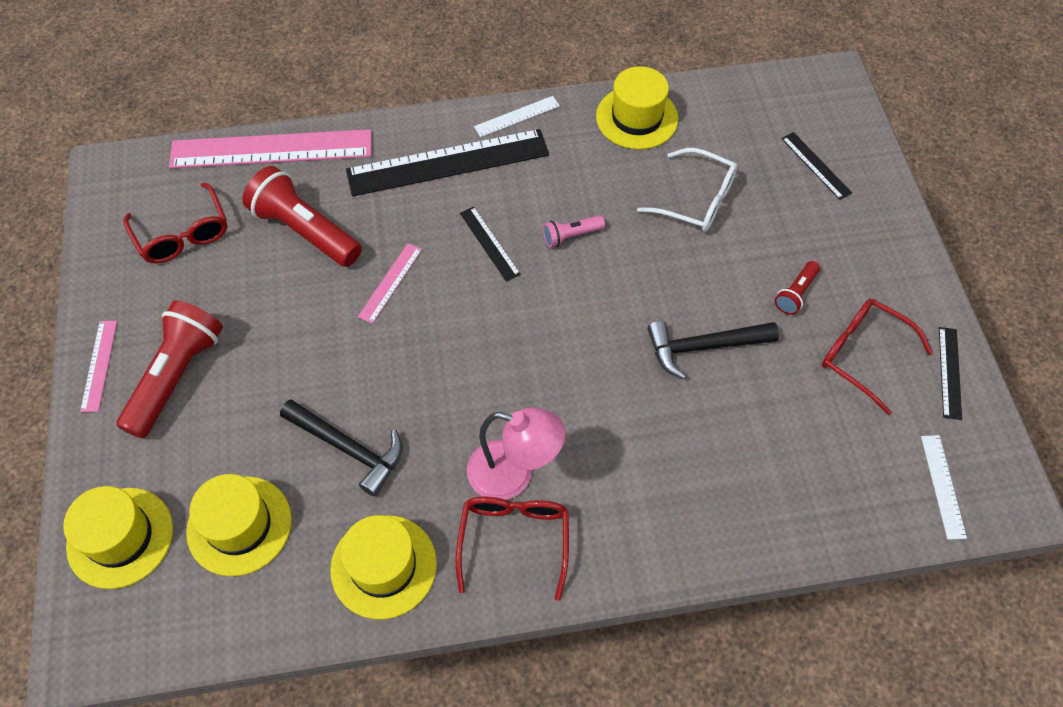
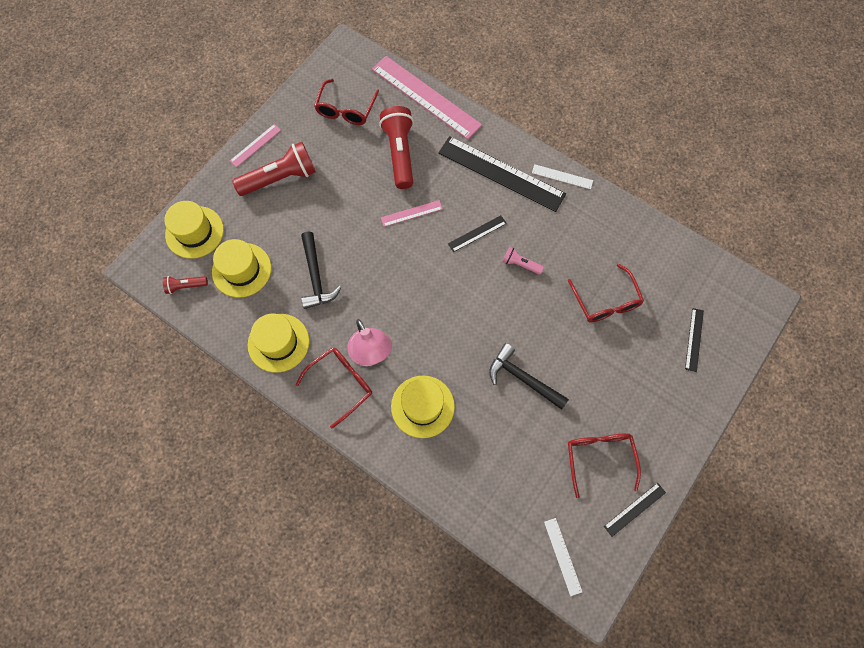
camera: 45 degrees right, 10 degrees up
black ruler [460,207,521,282] -> black ruler turned 45 degrees clockwise [448,215,507,252]
yellow hat [596,66,678,149] -> yellow hat moved to [391,376,455,438]
white glasses [637,148,738,232] -> red glasses [568,264,644,323]
red flashlight [775,261,820,315] -> red flashlight moved to [163,276,208,294]
white ruler [921,435,967,540] -> white ruler turned 60 degrees counterclockwise [544,518,582,596]

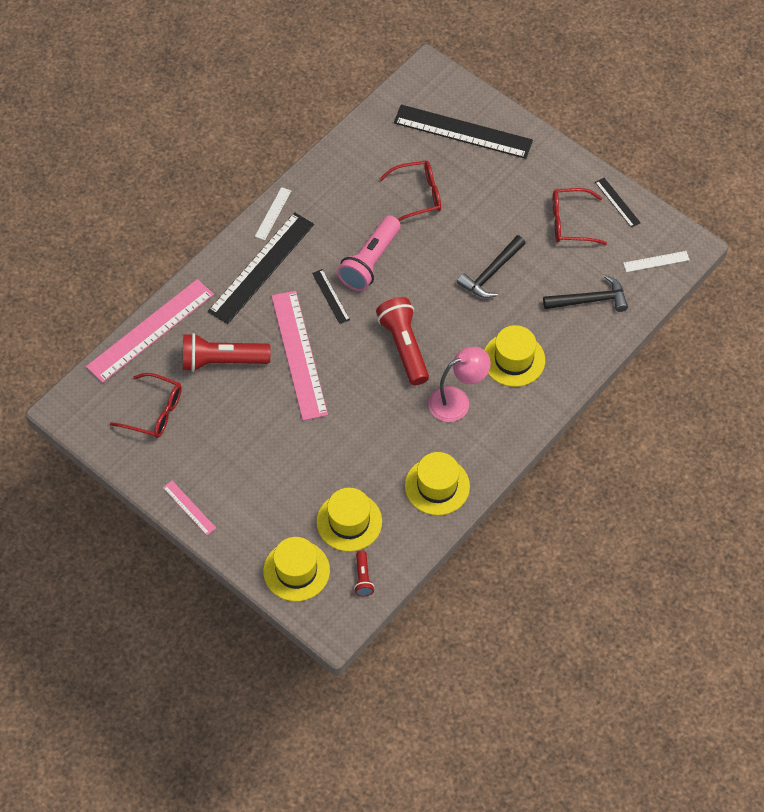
camera: 85 degrees left, 10 degrees down
red flashlight [232,142,316,196] -> red flashlight moved to [376,297,429,385]
red glasses [296,347,372,429] -> none
black hammer [301,231,342,309] -> black hammer moved to [543,275,628,312]
pink ruler [381,200,443,227] -> pink ruler [271,291,328,421], size x2.19
pink flashlight [502,247,544,275] -> pink flashlight [337,215,401,291], size x2.04
black ruler [685,308,704,372] -> black ruler [394,105,533,159], size x2.19

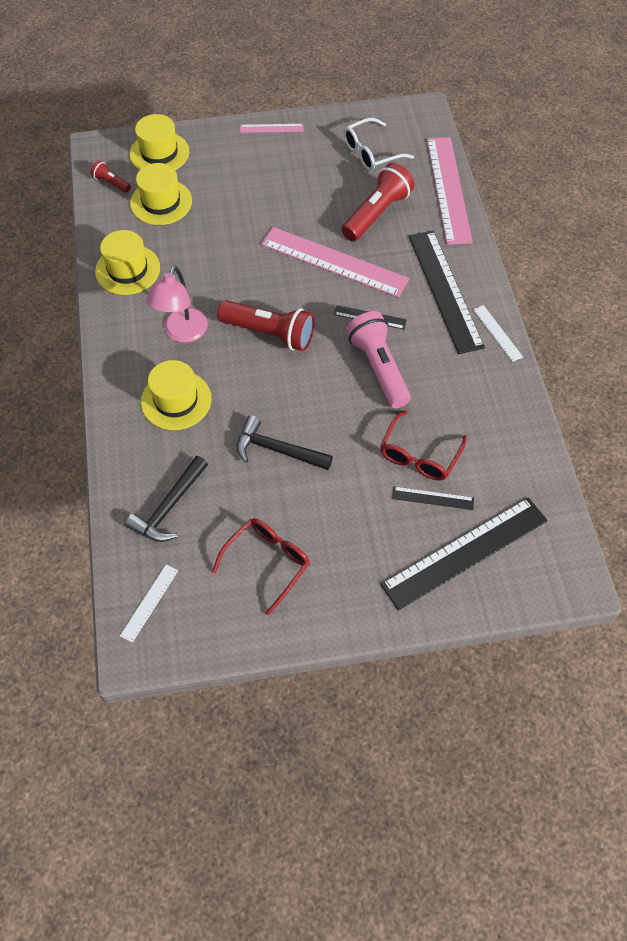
camera: 130 degrees right, 0 degrees up
red glasses [110,373,182,438] -> white glasses [343,118,414,171]
black hammer [457,235,526,298] -> black hammer turned 60 degrees counterclockwise [237,415,333,470]
black ruler [595,178,641,228] -> black ruler moved to [392,486,474,510]

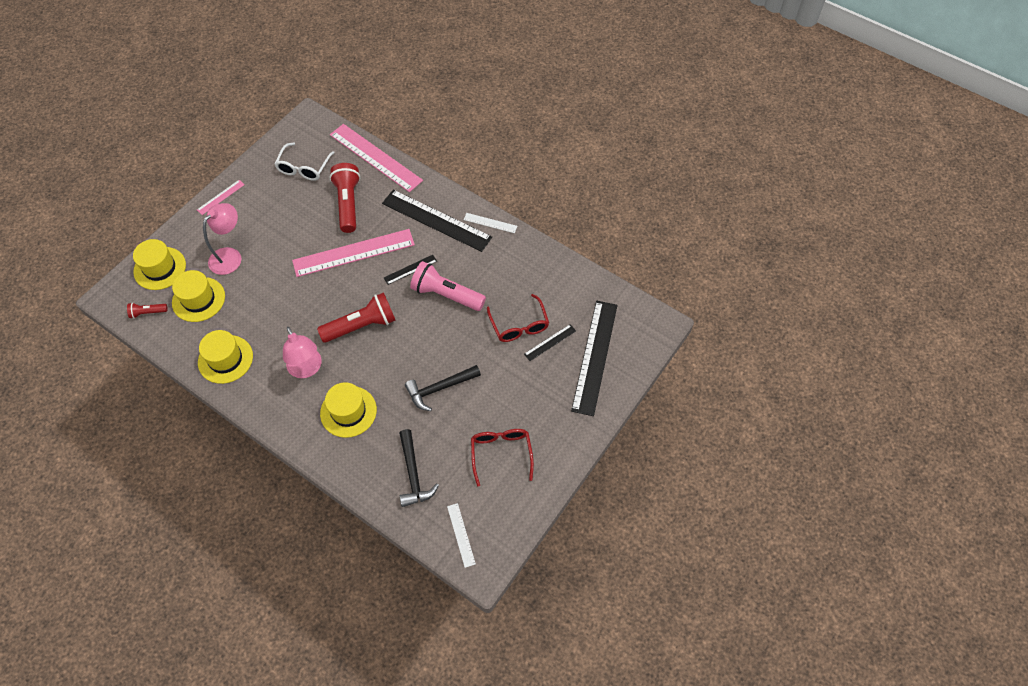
camera: 45 degrees left, 0 degrees up
none -> pink lamp [203,203,241,275]

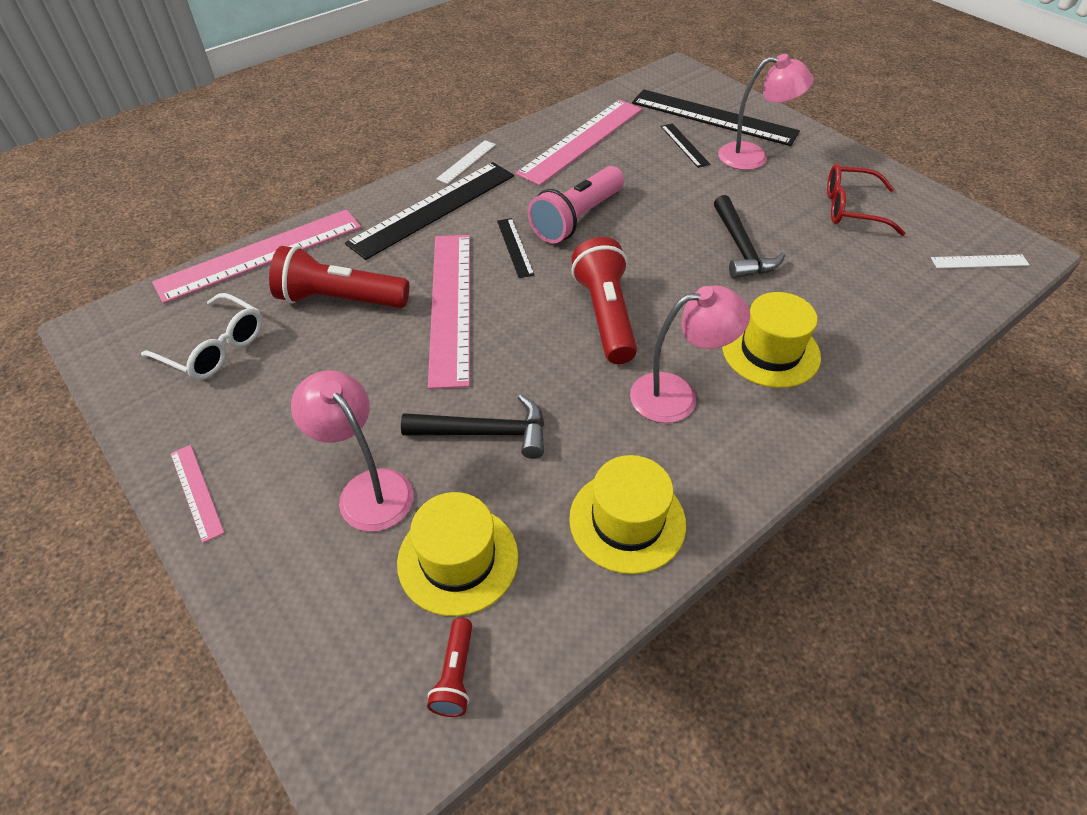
camera: 75 degrees left, 10 degrees down
yellow hat [133,239,186,290] -> none
black hammer [399,429,439,507] -> black hammer moved to [401,394,544,459]
red glasses [487,294,549,342] -> none
none -> pink ruler [516,100,642,186]
none -> pink lamp [718,54,814,170]

